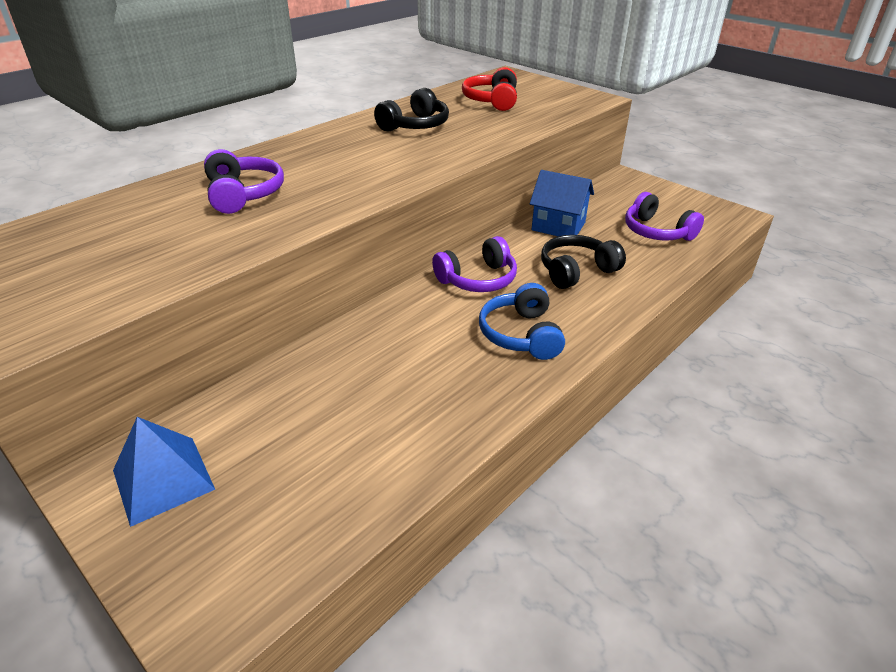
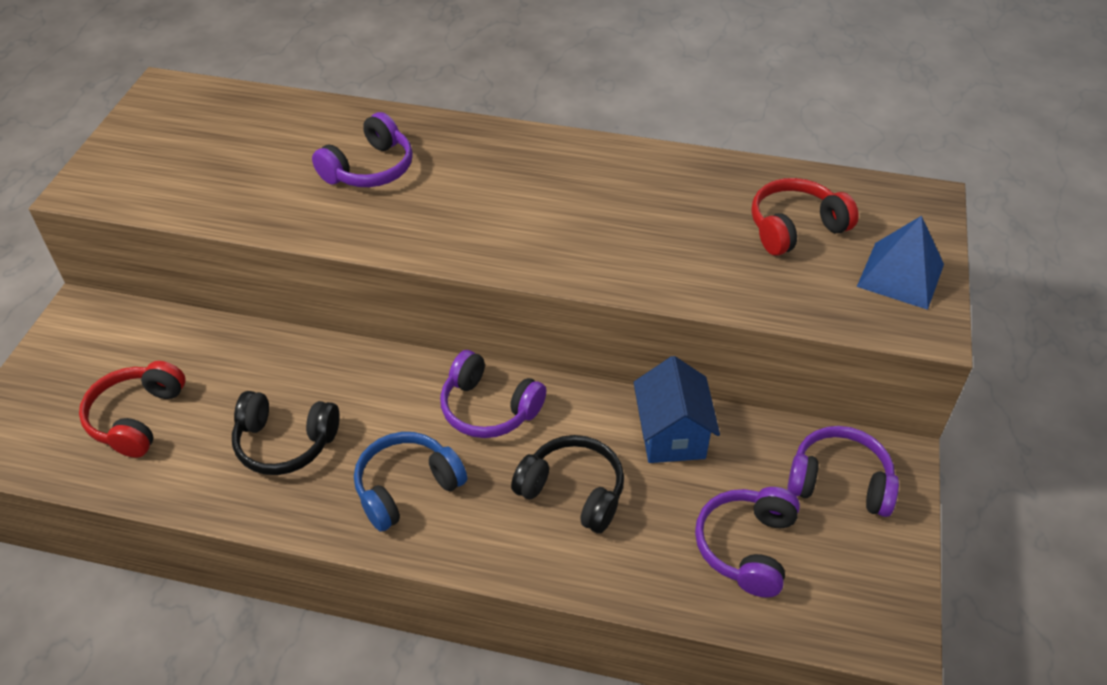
camera: 60 degrees right, 10 degrees up
blue pyramid [113,417,215,527] -> blue pyramid moved to [857,216,944,310]
black headphones [374,88,449,132] -> black headphones moved to [232,391,340,475]
none -> red headphones [79,361,186,458]
none -> purple headphones [787,426,899,517]

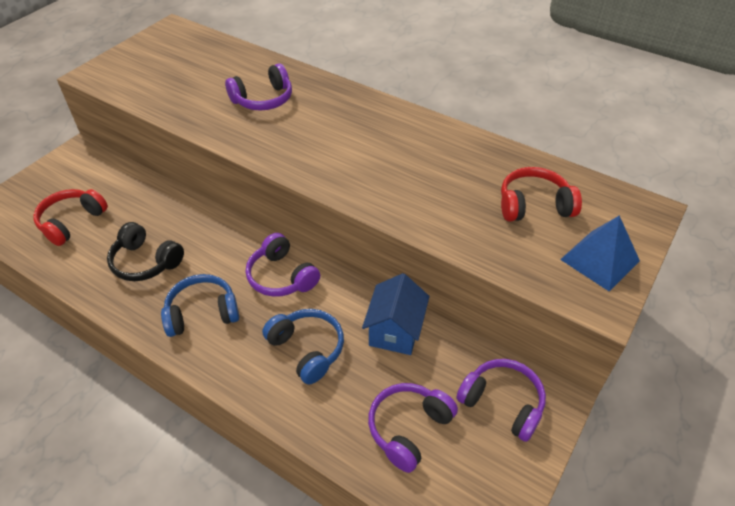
camera: 20 degrees right, 0 degrees up
black headphones [511,435,624,533] -> blue headphones [262,309,344,384]

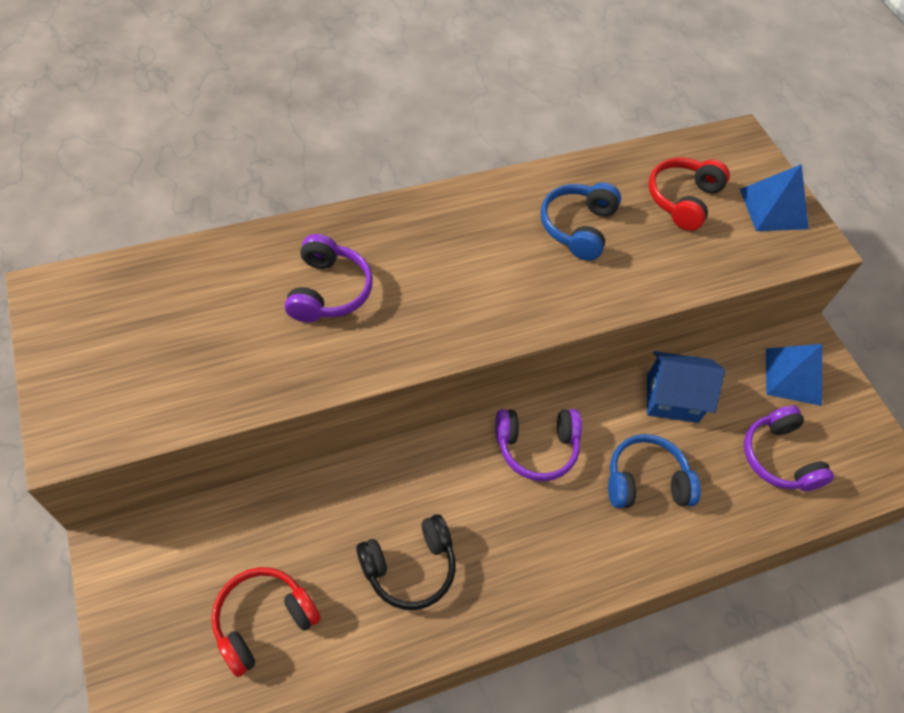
camera: 60 degrees left, 10 degrees up
red headphones [33,189,108,246] -> red headphones turned 75 degrees clockwise [211,567,321,677]
blue headphones [161,274,239,337] -> blue headphones moved to [540,183,621,261]
blue house [362,273,430,355] -> blue house turned 45 degrees counterclockwise [647,351,725,423]
purple headphones [456,359,546,442] -> blue pyramid [766,344,822,406]

